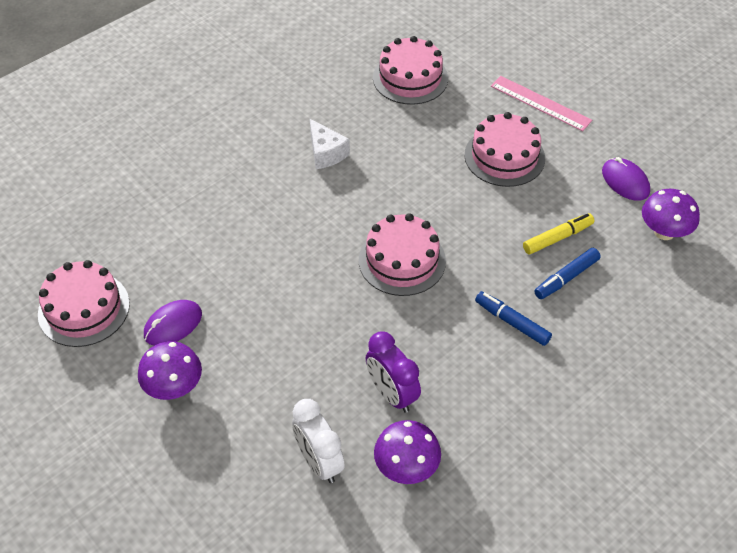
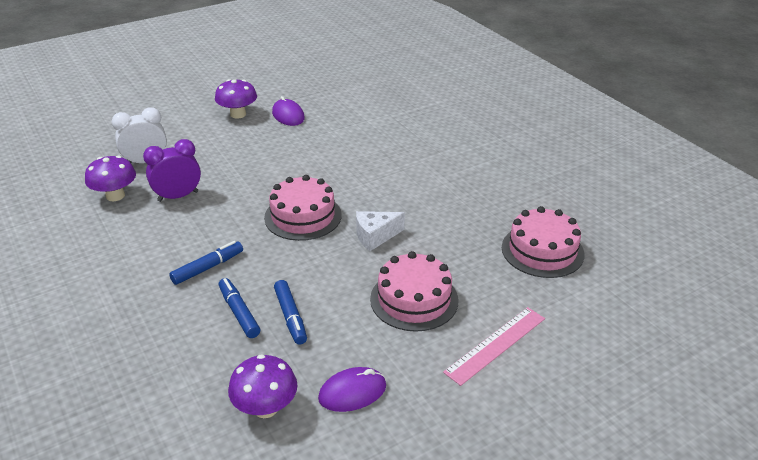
camera: 100 degrees right, 15 degrees down
pink cake [38,260,130,347] -> none
white cheese [310,119,350,169] -> white cheese moved to [356,211,405,251]
yellow marker [523,213,595,254] -> blue marker [274,280,307,345]

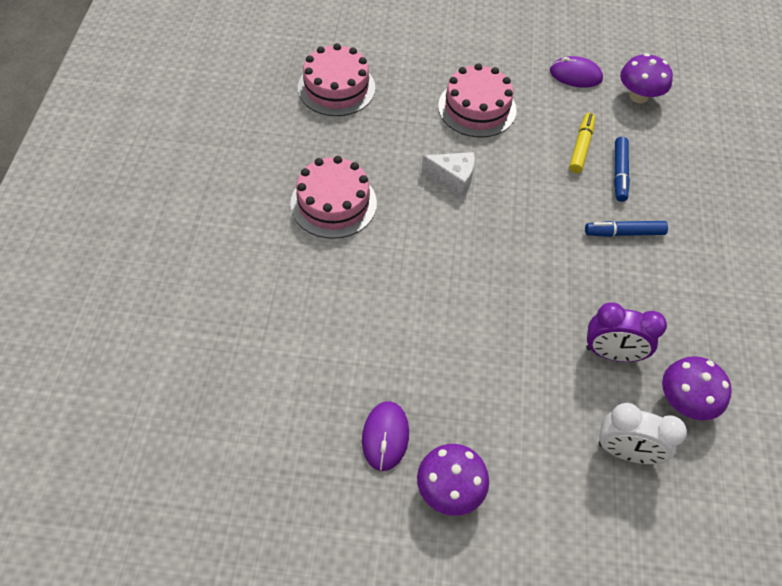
camera: 145 degrees left, 20 degrees up
pink cake [264,175,342,241] -> pink cake moved to [290,156,377,239]
blue marker [274,280,307,345] -> yellow marker [569,113,595,173]
pink ruler [443,307,545,386] -> none

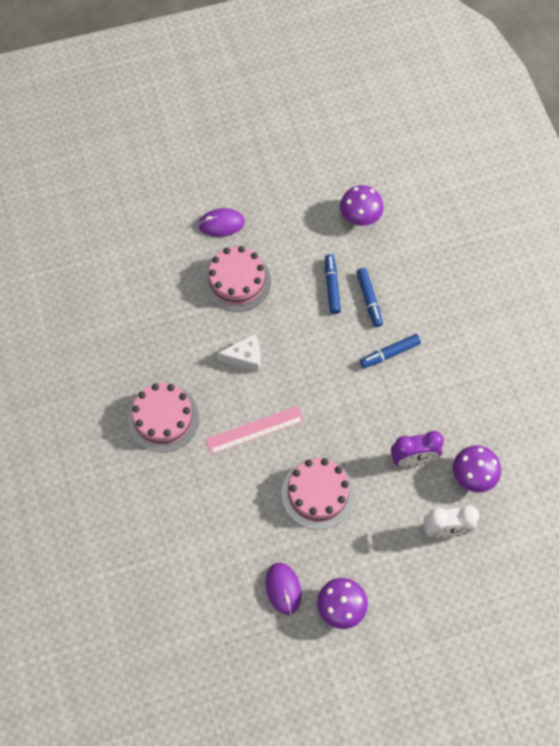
camera: 20 degrees left, 10 degrees up
pink cake [298,43,375,116] -> pink cake moved to [281,458,355,530]
purple mouse [550,56,603,88] -> purple mouse moved to [198,208,245,237]
yellow marker [569,113,595,173] -> blue marker [325,254,341,314]
none -> pink ruler [205,406,304,455]

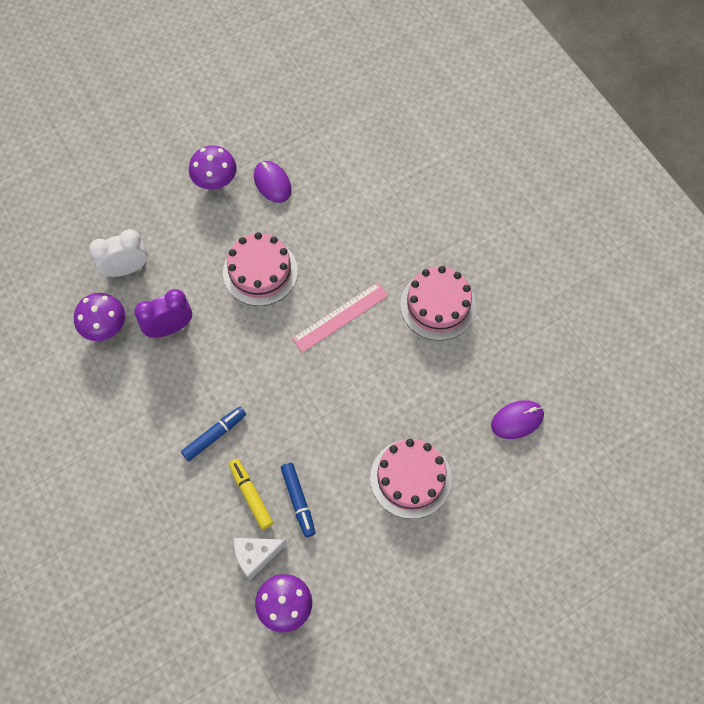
camera: 165 degrees right, 0 degrees up
purple mouse [198,208,245,237] -> purple mouse moved to [491,400,544,439]
white cheese [217,334,261,372] -> white cheese moved to [234,538,287,580]
blue marker [356,268,383,327] -> yellow marker [229,459,273,530]

